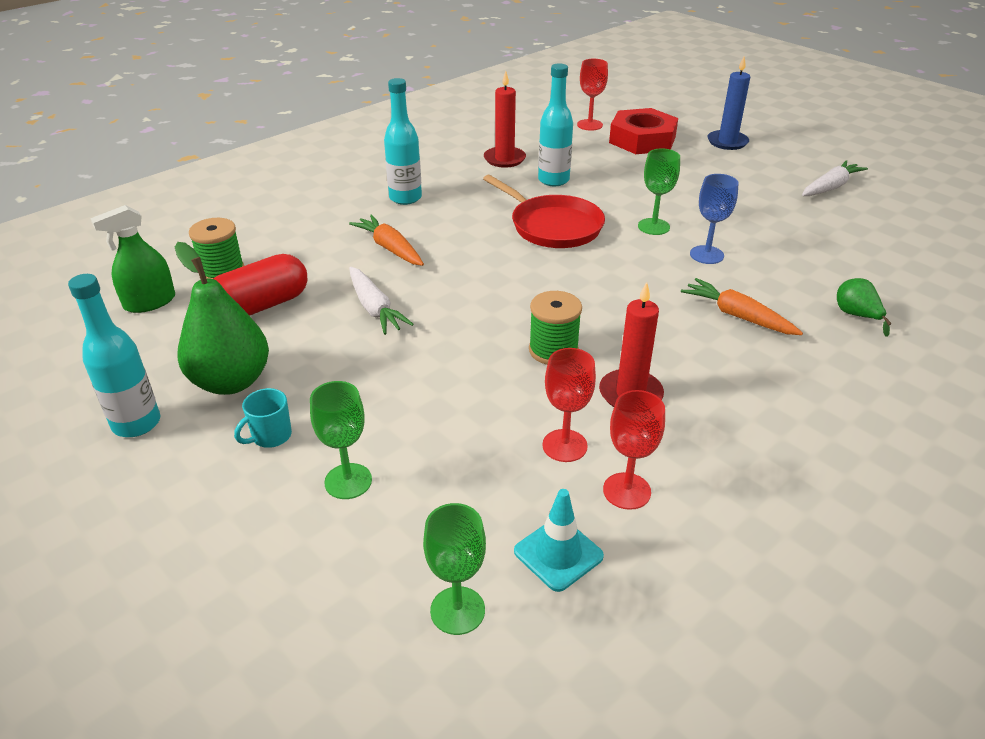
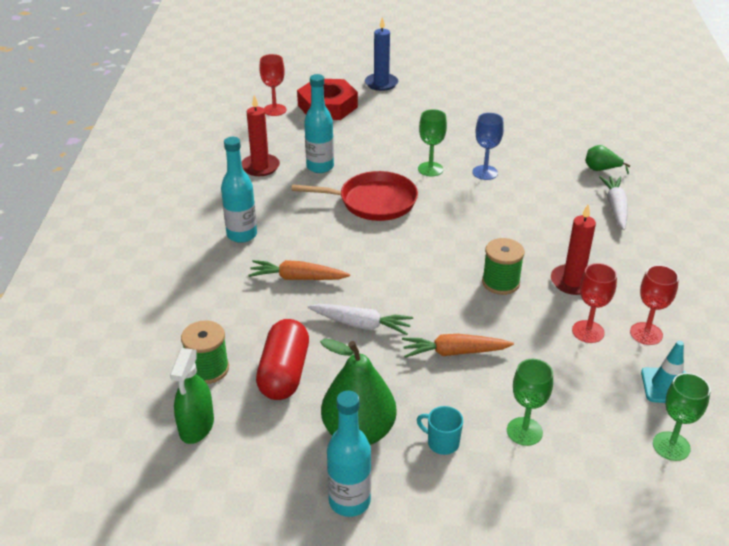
camera: 45 degrees left, 0 degrees up
turquoise mug [234,388,292,448] -> turquoise mug turned 120 degrees clockwise [417,406,463,455]
orange carrot [681,278,803,335] -> orange carrot moved to [402,334,514,358]
white carrot [802,160,868,196] -> white carrot moved to [599,176,628,230]

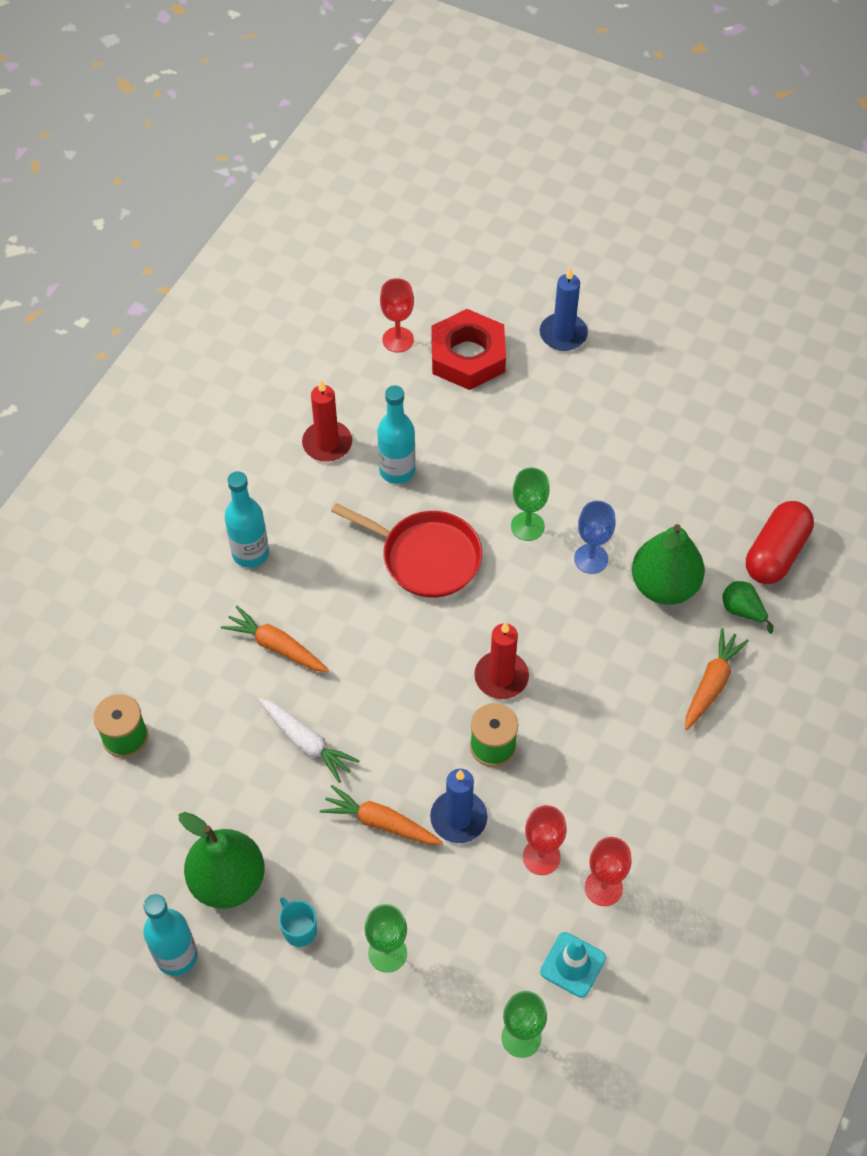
camera: 25 degrees right, 20 degrees up
green spray bottle [170,348,214,444] -> none
red capsule [256,319,309,400] -> red capsule moved to [746,501,814,584]
red candle [551,205,596,295] -> red candle moved to [474,622,529,699]
white carrot [599,176,628,230] -> orange carrot [685,628,749,730]
none -> blue candle [430,769,488,843]
none -> green pear [632,524,705,605]

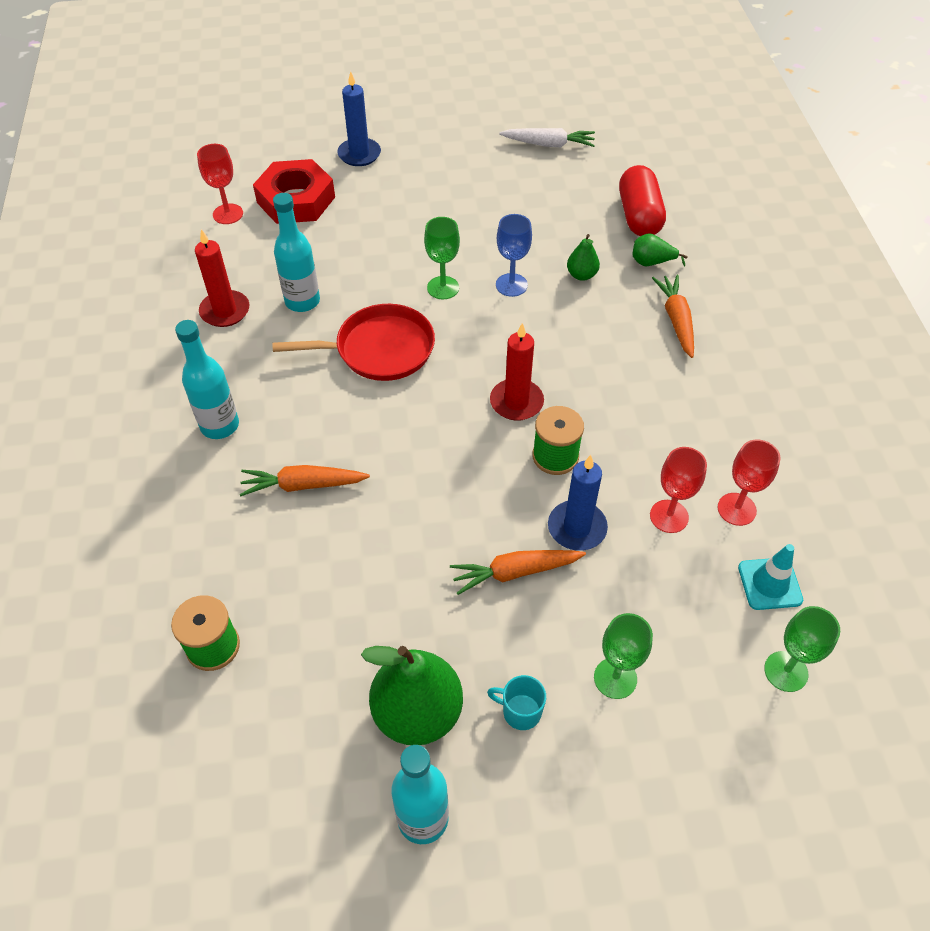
camera: 35 degrees left, 5 degrees down
white carrot [259,698,360,783] -> white carrot moved to [499,128,595,147]
green pear [632,524,705,605] -> green pear [567,234,600,281], size x0.49

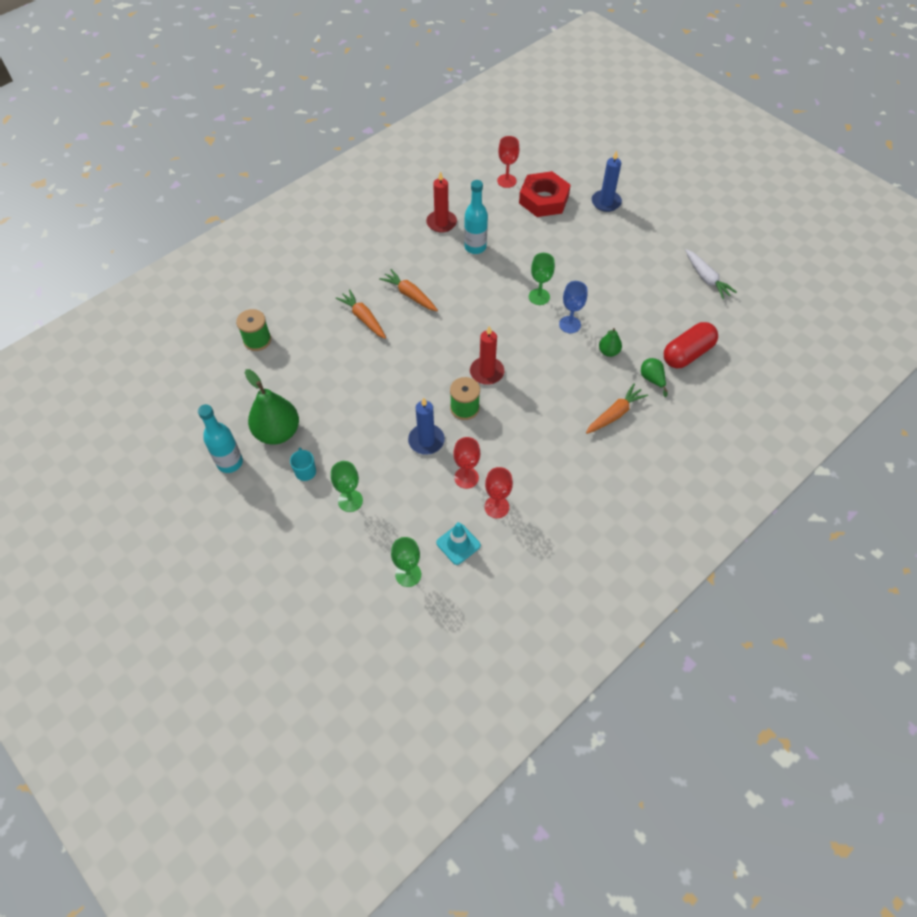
camera: 55 degrees right, 5 degrees up
turquoise bottle [175,320,239,439] -> none
red pan [272,304,435,381] -> none
orange carrot [450,550,586,595] -> orange carrot moved to [379,269,438,311]

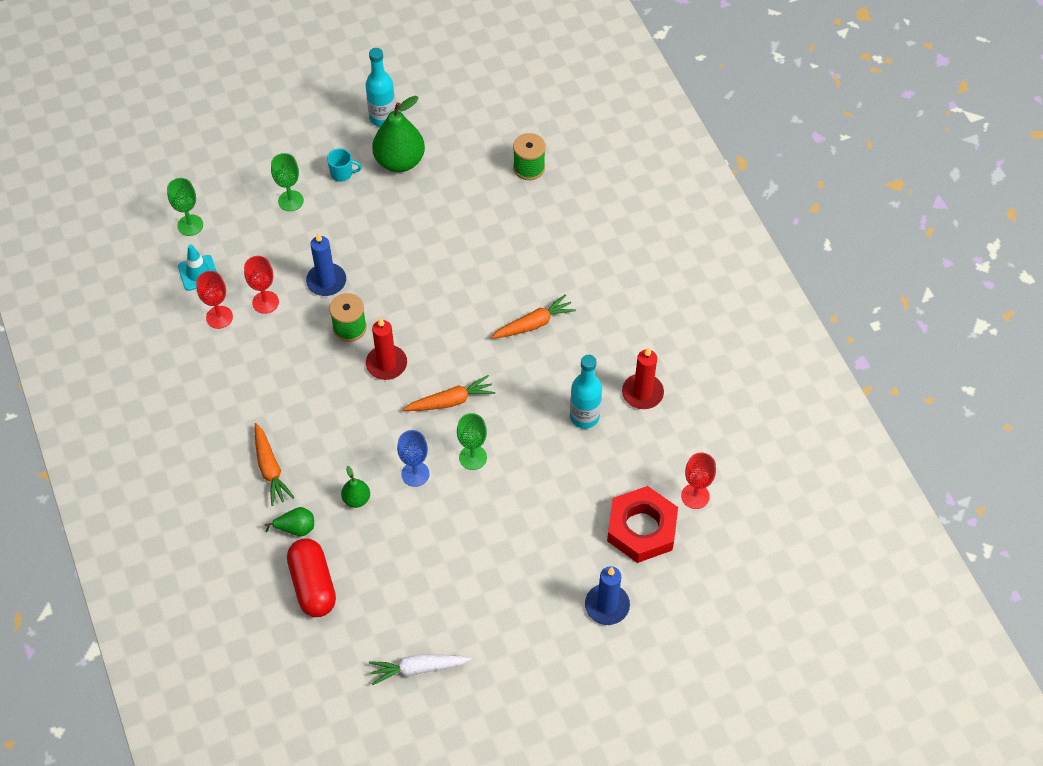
camera: 110 degrees right, 0 degrees up
orange carrot [336,289,386,339] -> orange carrot moved to [403,375,495,411]

